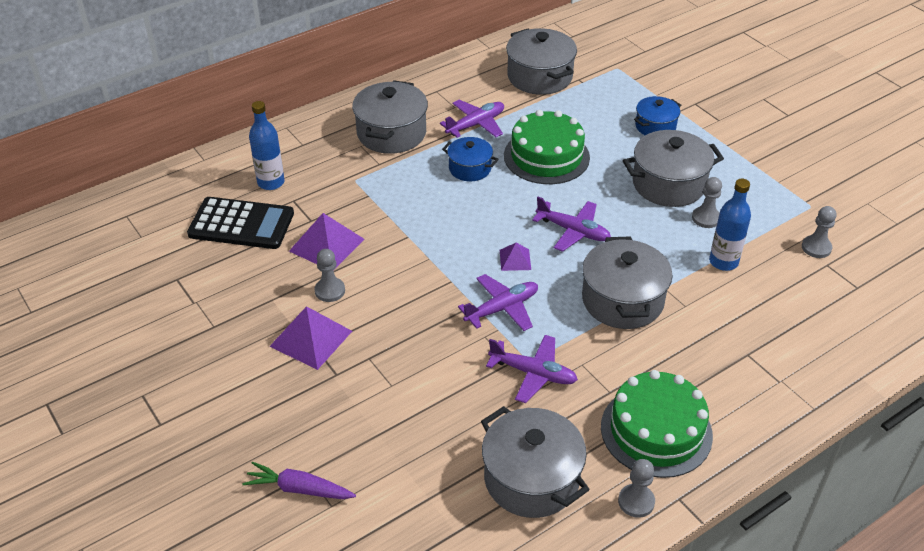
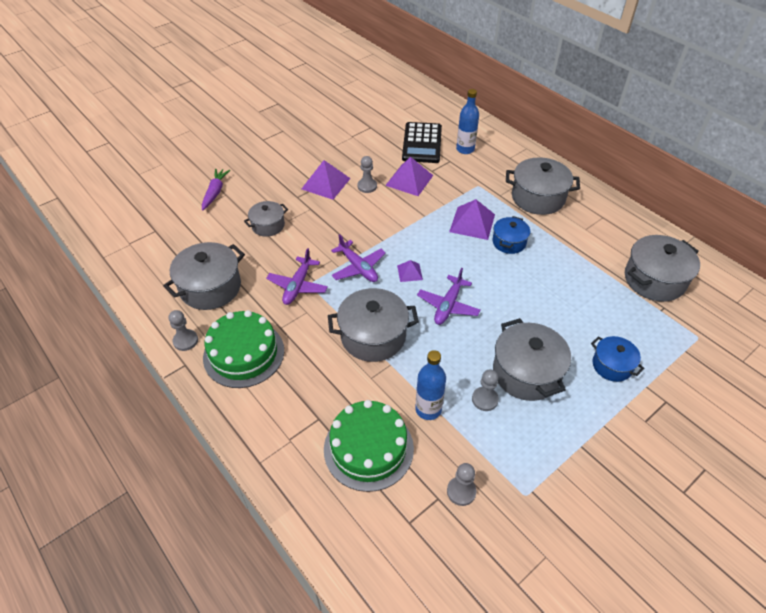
camera: 85 degrees right, 5 degrees up
purple plane [440,100,504,138] -> none
green cake [504,110,590,184] -> green cake moved to [324,400,414,492]
none -> grey pot [244,201,288,237]
none -> purple pyramid [449,199,495,240]

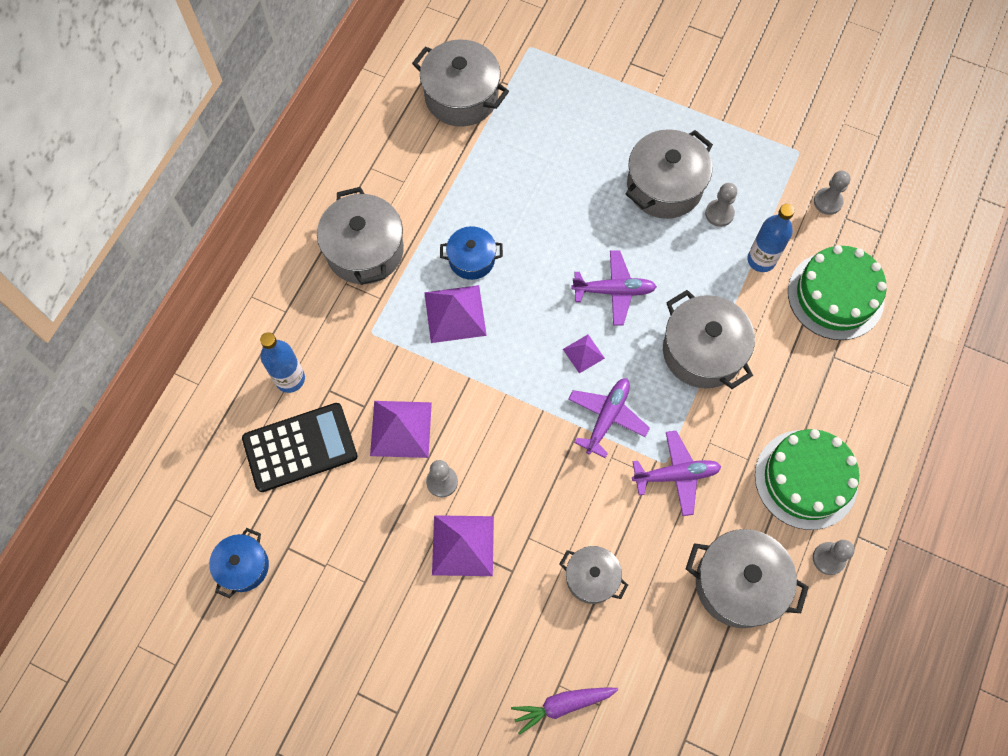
camera: 115 degrees left, 20 degrees up
blue pot [591,336,645,382] -> blue pot moved to [209,528,269,598]

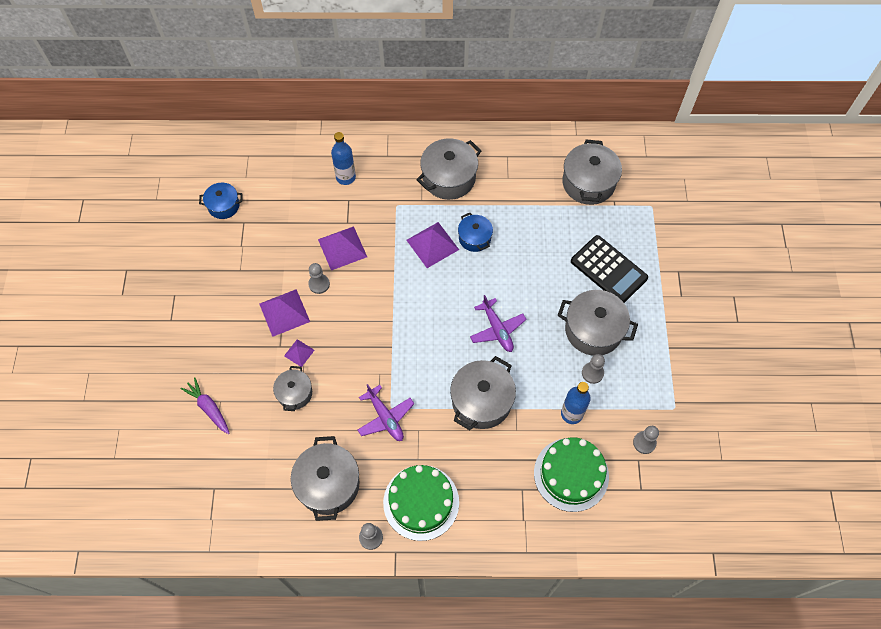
camera: 65 degrees right, 5 degrees down
black calculator [242,403,358,492] -> black calculator moved to [571,235,648,303]
purple pyramid [563,335,605,374] -> purple pyramid moved to [284,339,315,367]
purple plane [568,378,650,458] -> none

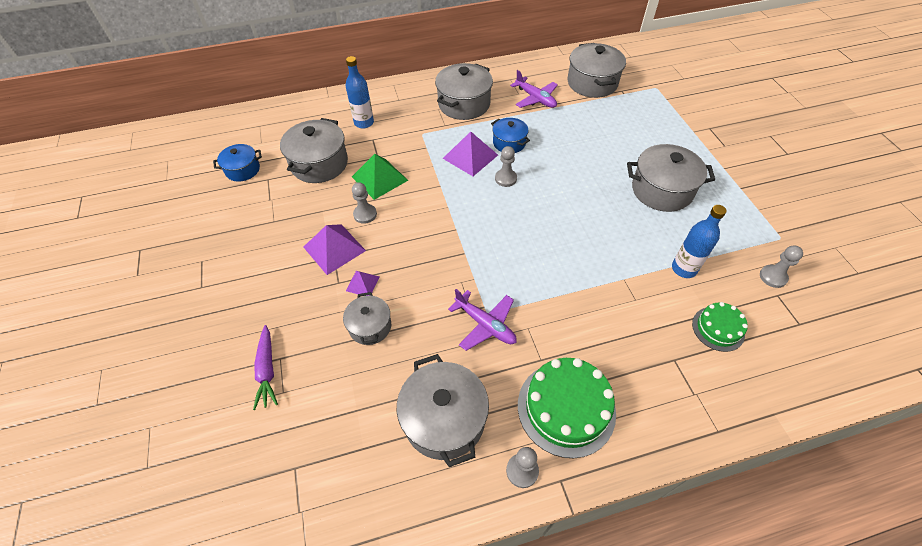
camera: 15 degrees left, 10 degrees down
purple carrot [181,377,230,434] -> purple carrot turned 135 degrees counterclockwise [253,325,278,410]
purple pyramid [318,226,367,271] -> green pyramid [352,154,408,200]
grey pot [450,356,516,430] -> grey pot moved to [280,118,348,183]
purple plane [470,295,526,352] -> purple plane moved to [510,70,558,108]
green cake [534,437,609,512] -> green cake [692,302,748,352], size x0.57
black calculator [571,235,648,303] -> none
grey pawn [582,354,605,384] -> grey pawn moved to [495,146,517,187]

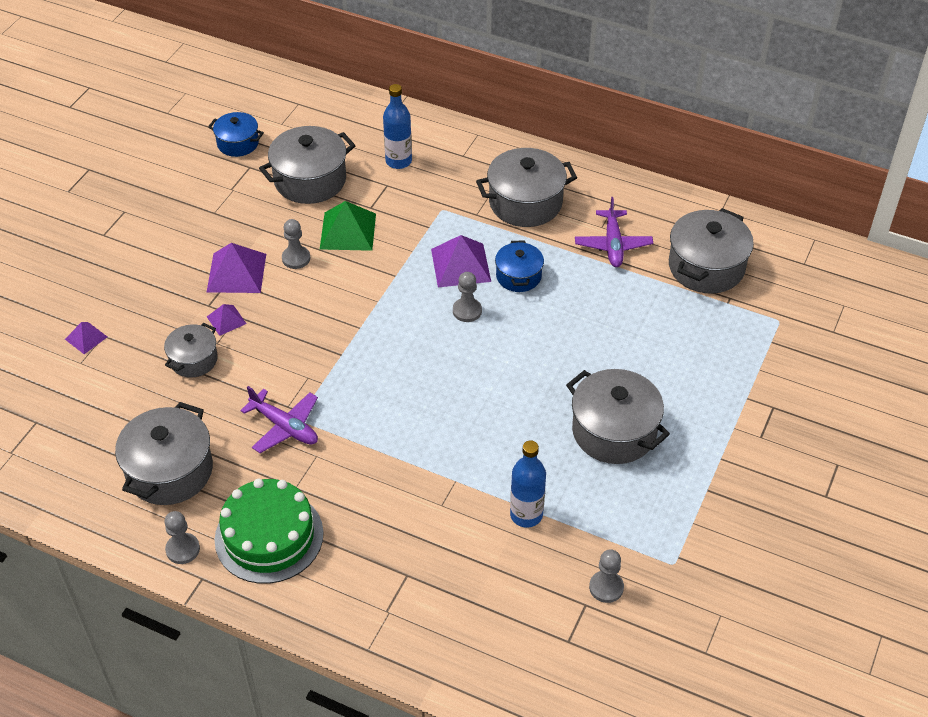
camera: 40 degrees right, 5 degrees down
purple carrot [253,325,278,410] -> purple pyramid [65,322,107,354]
purple plane [448,289,517,351] -> purple plane turned 45 degrees counterclockwise [240,386,318,453]
green cake [692,302,748,352] -> none

